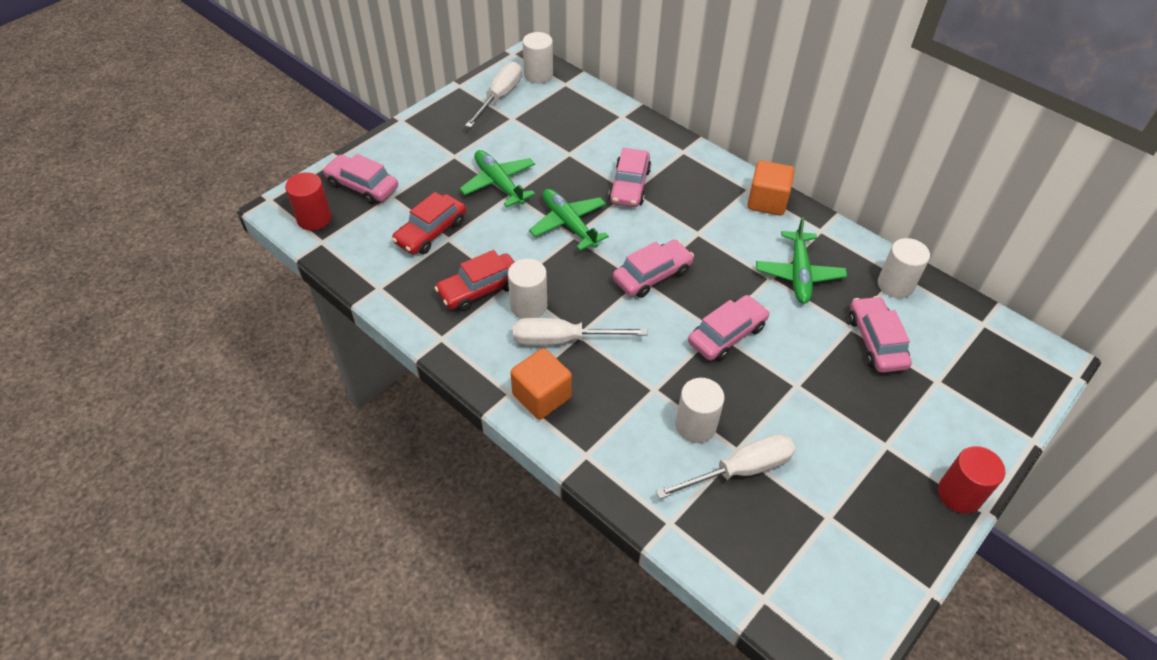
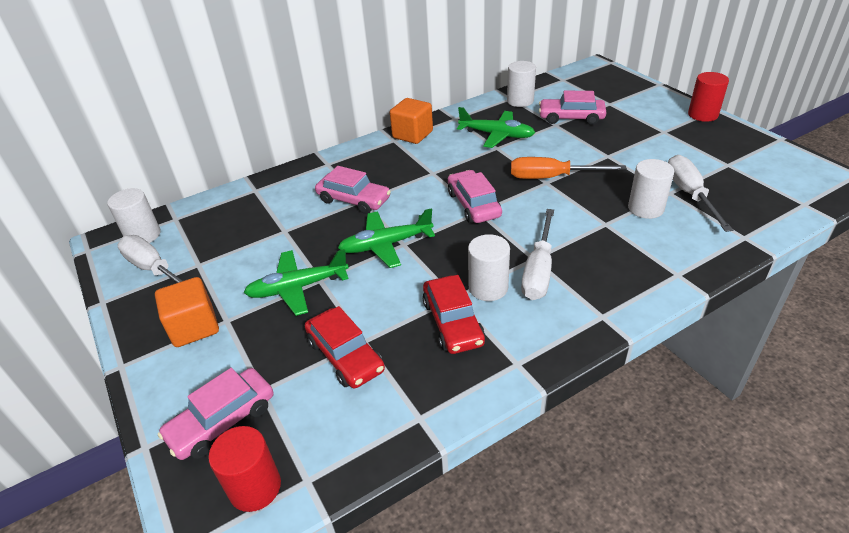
camera: 70 degrees left, 10 degrees down
orange cube [510,348,572,420] -> orange cube moved to [155,277,219,347]
pink car [688,295,769,361] -> orange screwdriver [511,157,627,179]

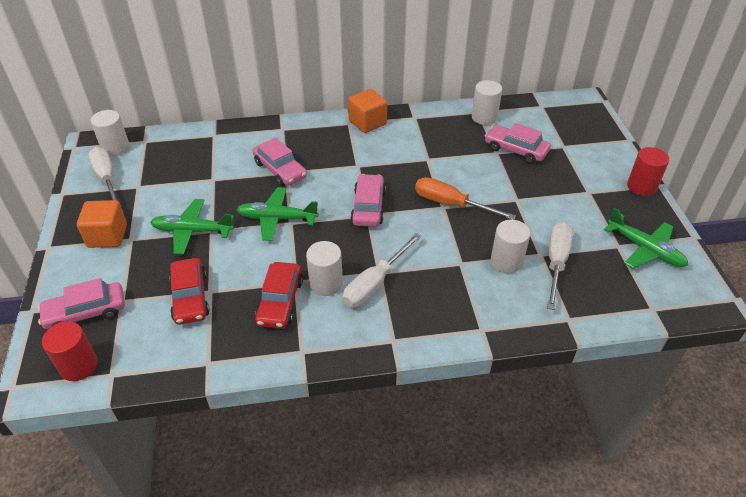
camera: 20 degrees right, 5 degrees up
green plane [457,107,535,148] -> green plane moved to [604,208,688,268]

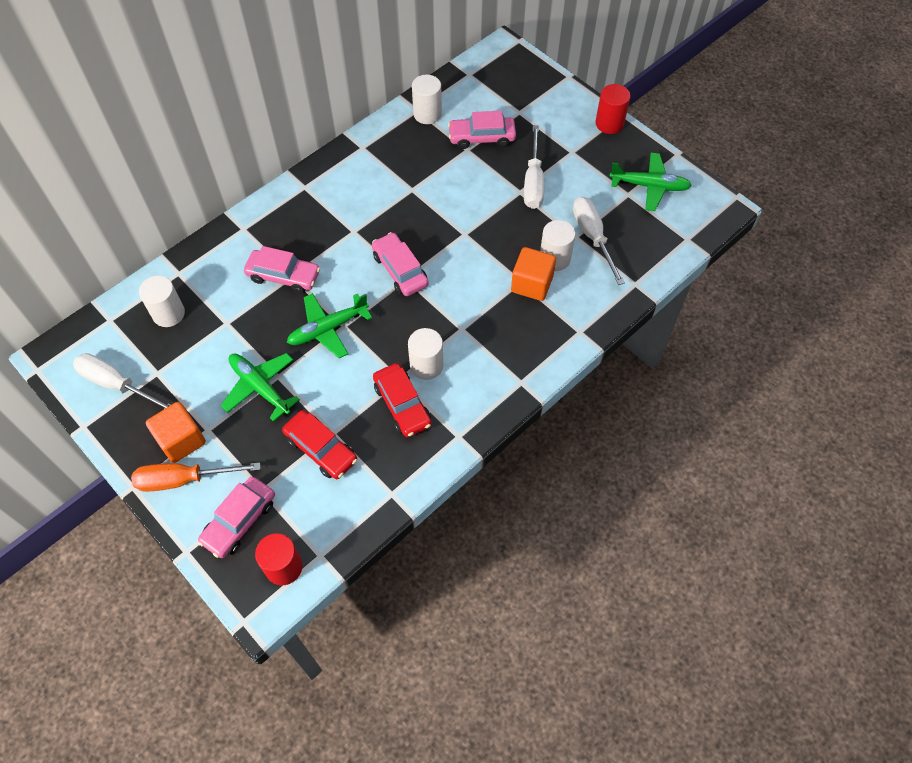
camera: 35 degrees left, 15 degrees up
white cylinder [91,110,130,157] -> white cylinder moved to [139,276,185,327]
green plane [150,199,234,255] -> green plane turned 75 degrees clockwise [221,353,300,422]
white screwdriver [343,233,421,308] -> white screwdriver moved to [524,125,544,209]
orange cube [348,89,387,133] -> orange cube moved to [511,247,556,301]
orange screwdriver [415,177,516,220] -> orange screwdriver moved to [131,462,260,492]

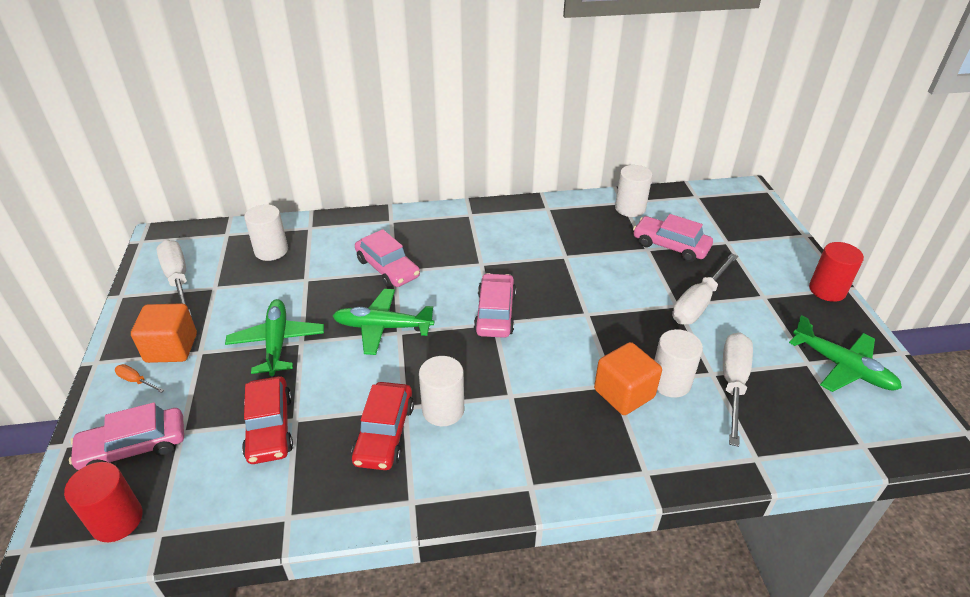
camera: 35 degrees right, 20 degrees down
orange screwdriver [131,462,260,492] -> orange screwdriver [115,364,164,393], size x0.45

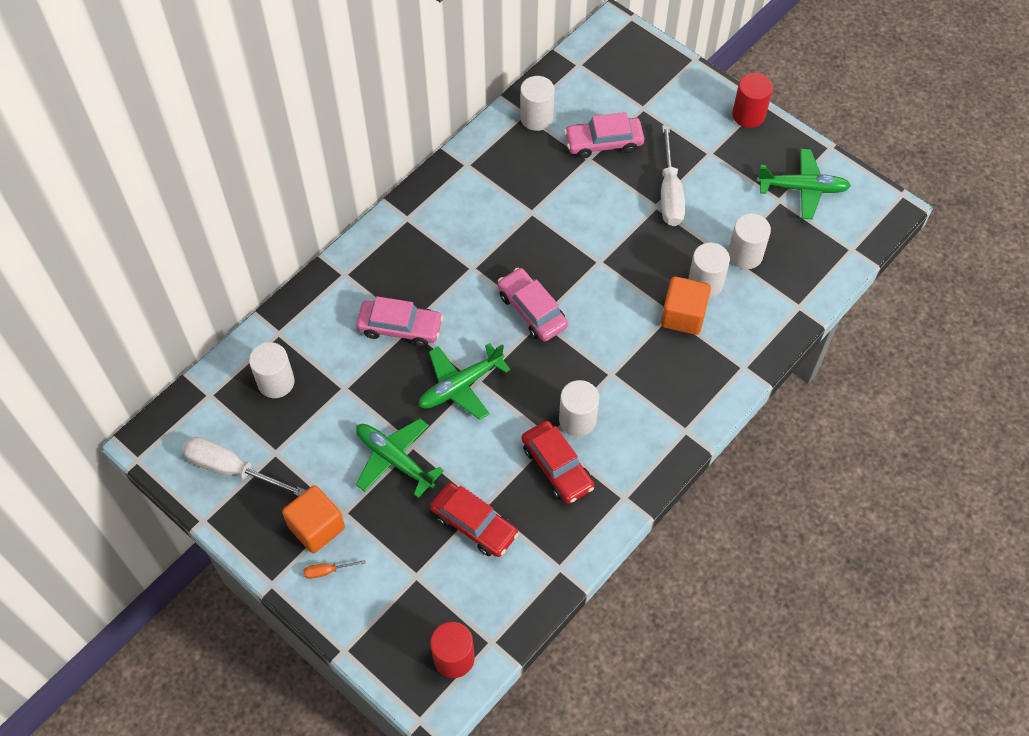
camera: 40 degrees left, 20 degrees up
pink car [69,402,184,470] -> none
white screwdriver [723,332,753,447] -> white cylinder [728,213,771,269]

